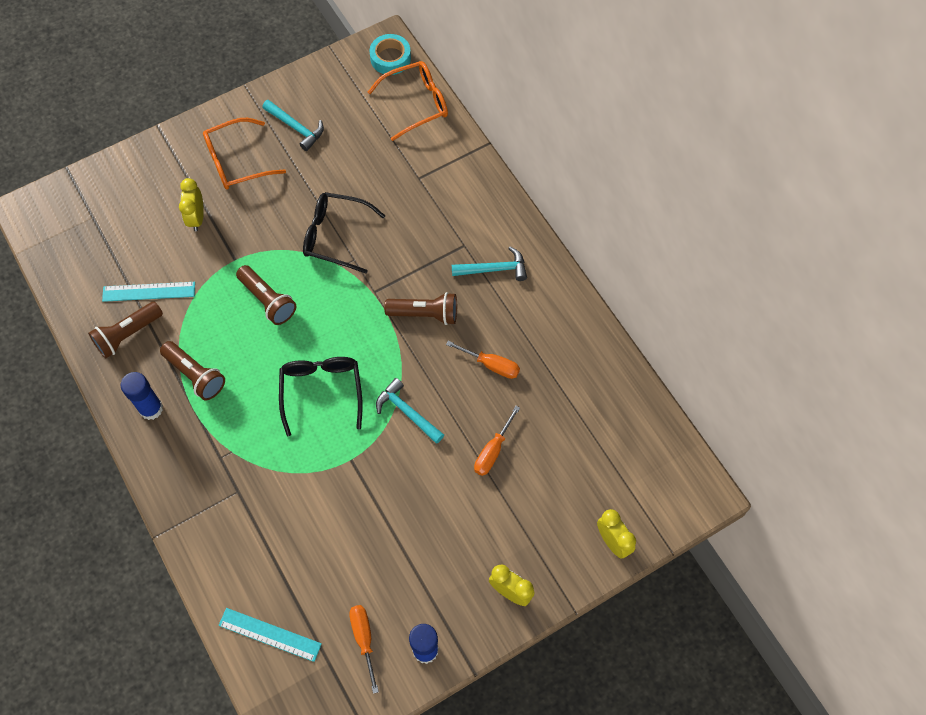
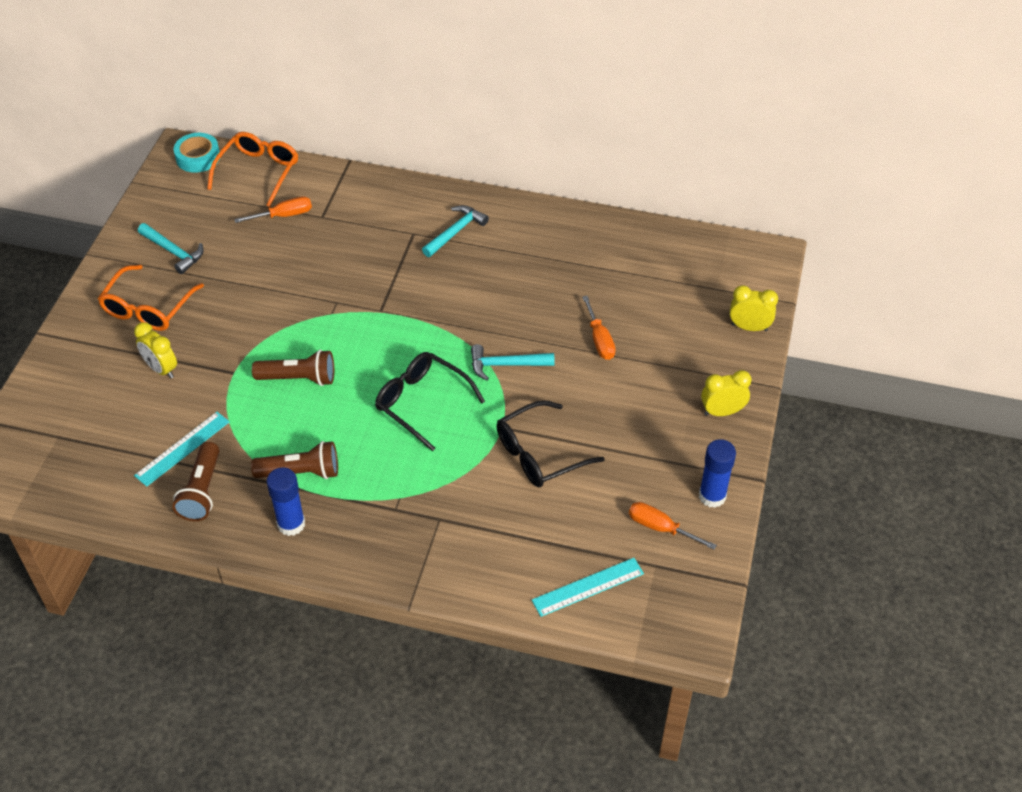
camera: 45 degrees left, 15 degrees down
turquoise hammer [262,100,324,151] -> turquoise hammer turned 45 degrees clockwise [138,223,204,274]
black glasses [303,192,385,273] -> black glasses moved to [496,400,605,487]
brown flashlight [384,292,457,325] -> none
orange screwdriver [446,341,520,379] -> orange screwdriver moved to [234,196,312,223]

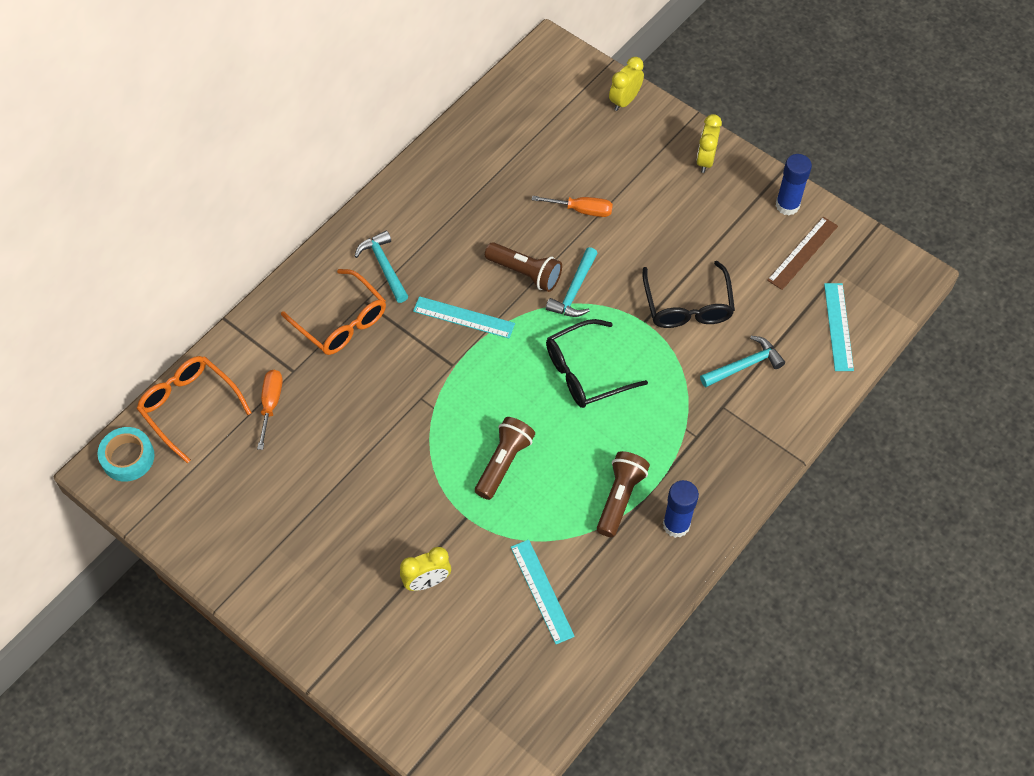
camera: 65 degrees left, 10 degrees up
orange glasses [98,265,204,331] -> orange glasses moved to [281,269,386,355]
turquoise hammer [138,223,204,274] -> turquoise hammer moved to [700,336,785,387]
brown flashlight [172,442,220,521] -> brown flashlight moved to [485,242,562,292]
orange screwdriver [629,502,717,550] -> brown ruler [767,217,838,290]
none -> turquoise ruler [413,296,515,338]

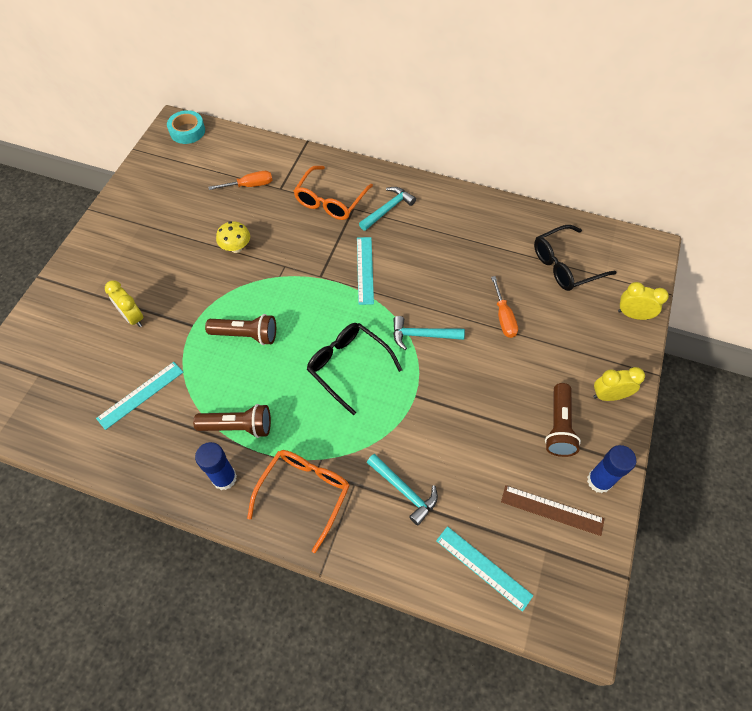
camera: 70 degrees right, 0 degrees up
orange glasses [137,356,252,463] -> orange glasses moved to [247,450,350,553]
brown flashlight [485,242,562,292] -> brown flashlight moved to [545,383,581,457]
black glasses [642,261,735,328] -> black glasses moved to [534,225,617,291]
turquoise ruler [824,283,854,371] -> turquoise ruler turned 60 degrees clockwise [436,526,533,612]
none -> yellow mushroom [216,221,250,253]

